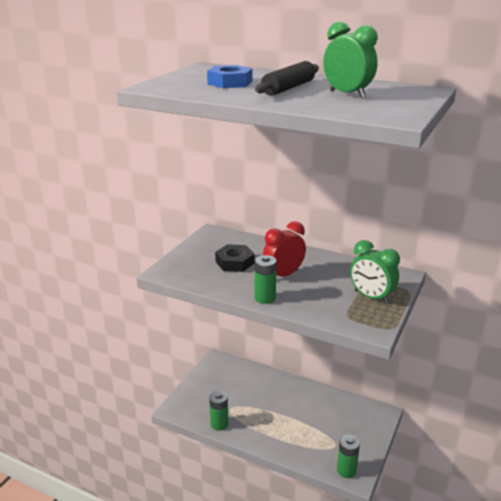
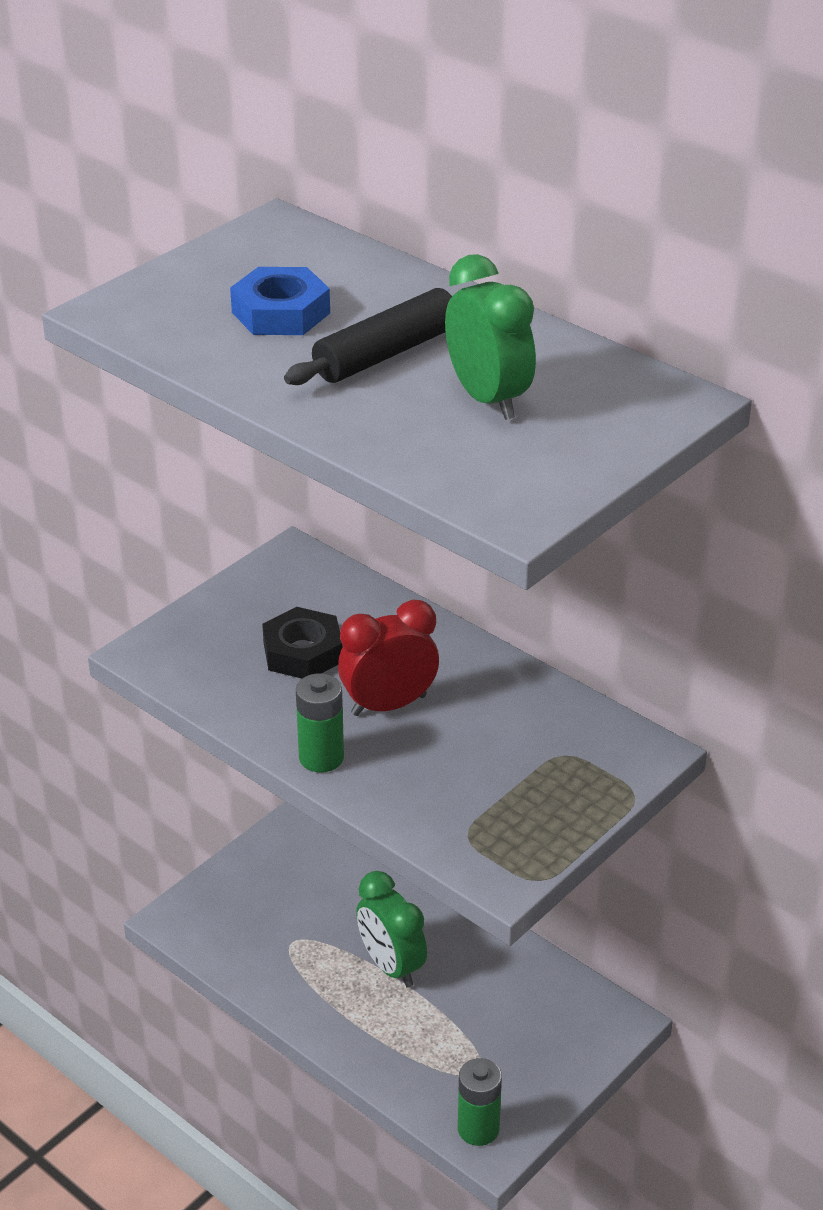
camera: 15 degrees right, 10 degrees up
green battery [209,391,228,431] -> none
green clock [350,240,400,304] -> green clock moved to [356,871,427,988]

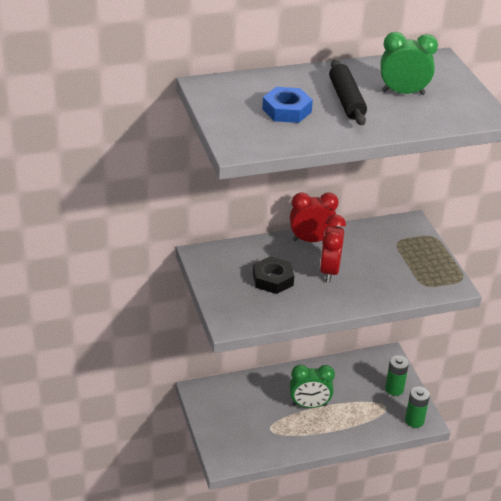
camera: 60 degrees left, 0 degrees up
green battery [296,673,344,773] -> green battery moved to [385,355,409,396]
none -> red clock [290,192,339,242]

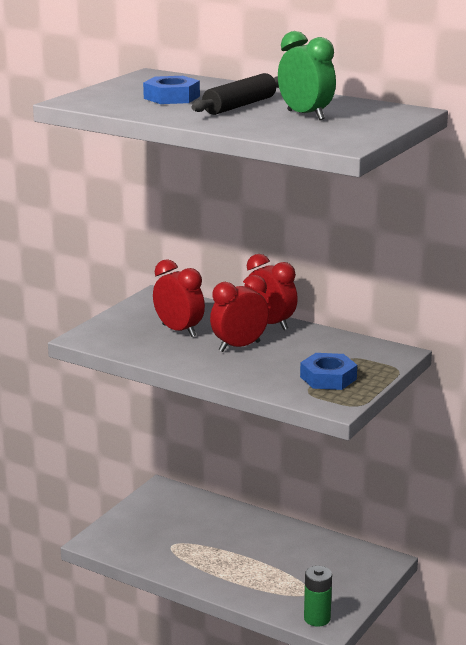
camera: 50 degrees right, 15 degrees down
black nut [253,256,294,294] -> red clock [153,259,205,337]
green clock [290,365,335,408] -> none
green battery [385,355,409,396] -> none
none -> blue nut [300,353,357,390]

